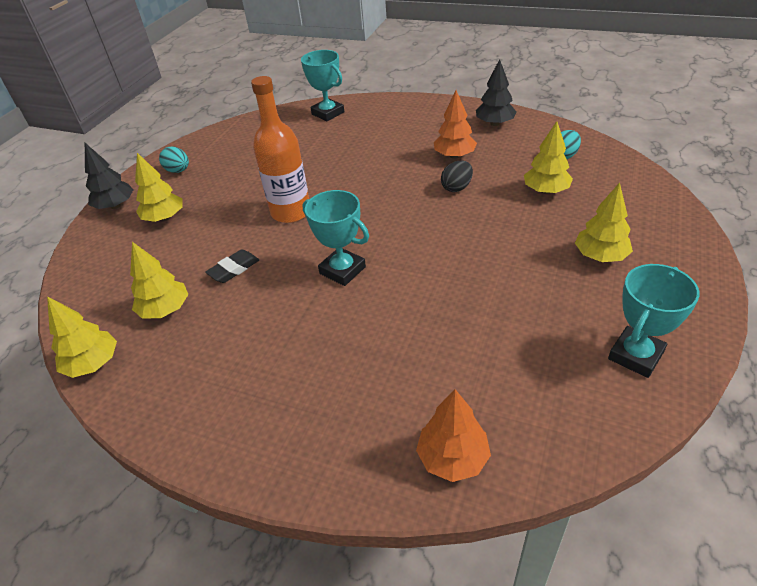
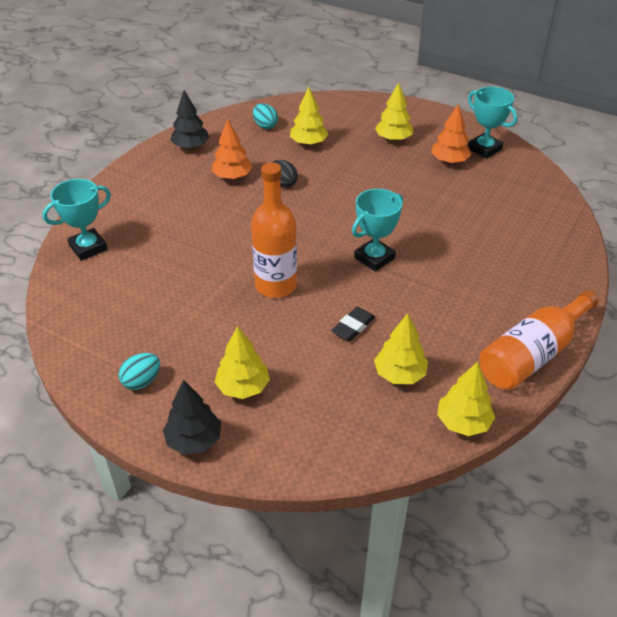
camera: 85 degrees left, 0 degrees up
black eraser [205,249,259,283] -> black eraser turned 75 degrees clockwise [331,307,375,341]
orange tree [416,389,491,482] -> orange tree moved to [431,104,471,164]
none -> orange bottle [479,290,598,390]

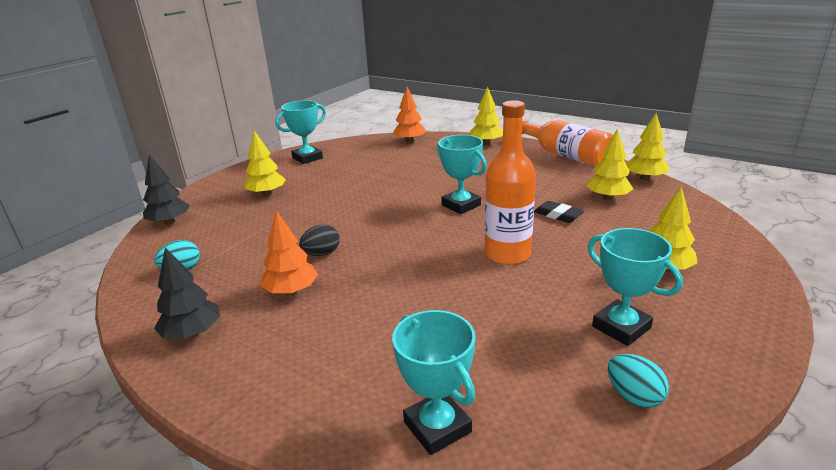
camera: 85 degrees left, 15 degrees down
turquoise egg [118,353,160,390] -> turquoise egg moved to [608,354,669,408]
black tree [163,380,221,455] -> black tree moved to [143,155,190,225]
yellow tree [290,87,328,146] -> yellow tree moved to [469,87,503,145]
orange tree [431,104,471,164] -> orange tree moved to [393,87,427,142]
none -> turquoise trophy [588,228,683,346]

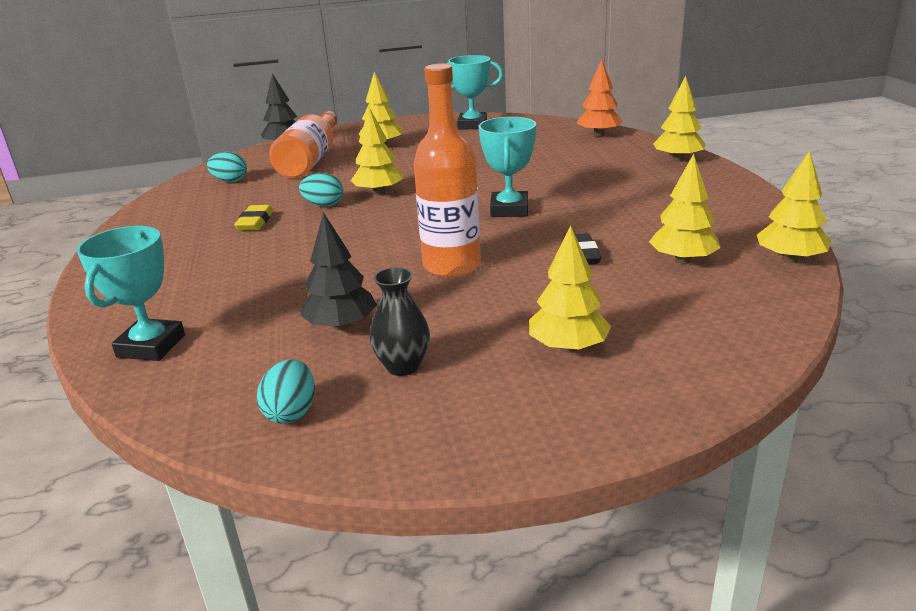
camera: 45 degrees right, 0 degrees up
black tree [154,248,220,339] -> black tree moved to [300,212,377,331]
orange tree [260,211,318,295] -> yellow eraser [234,205,274,230]
black egg [299,225,340,256] -> turquoise egg [299,173,343,207]
orange bottle [522,120,613,167] -> orange bottle moved to [269,111,337,178]
turquoise trophy [588,228,683,346] -> black vase [370,267,430,376]
none -> yellow tree [351,108,403,195]

